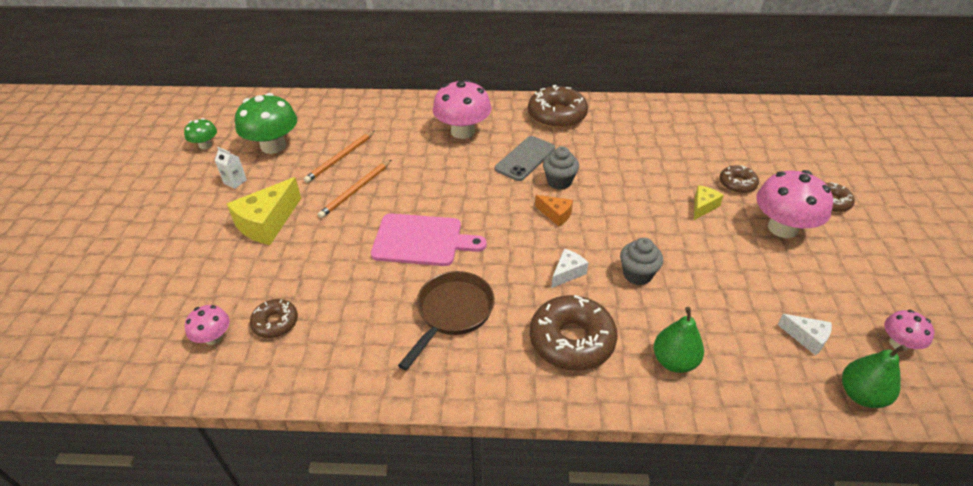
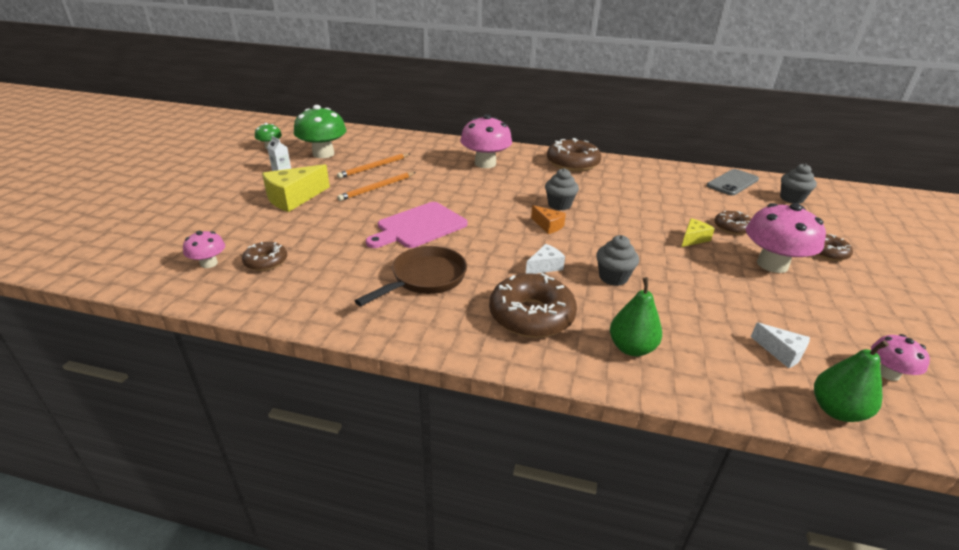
camera: 10 degrees right, 10 degrees down
pink cutting board [371,213,487,266] -> pink cutting board turned 120 degrees clockwise [366,202,468,248]
grey phone [495,136,555,181] -> grey phone moved to [707,169,759,196]
none -> grey cupcake [780,164,817,204]

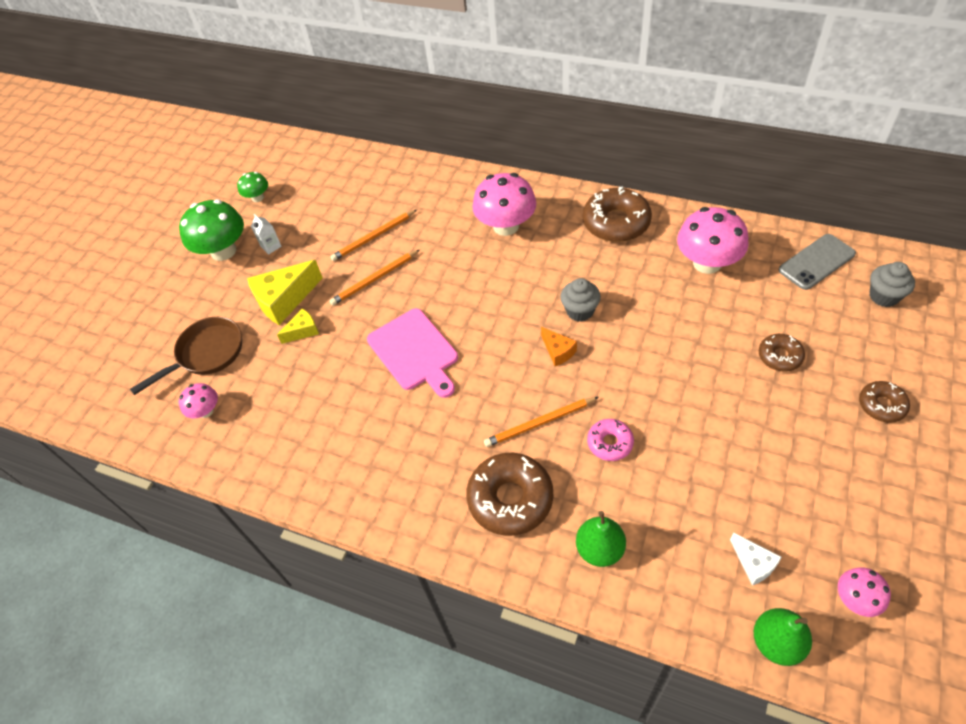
camera: 15 degrees right, 20 degrees up
brown donut [242,242,287,271] -> none
green mushroom [294,105,346,158] -> green mushroom moved to [179,199,244,261]
brown pan [355,246,467,306] -> brown pan moved to [130,317,242,395]
pink cutting board [366,202,468,248] -> pink cutting board turned 90 degrees counterclockwise [367,308,458,398]
white cheese [526,244,565,274] -> orange pencil [484,397,598,447]
grey cupcake [596,235,639,286] -> pink donut [587,419,634,461]
yellow cheese [682,218,715,247] -> yellow cheese moved to [277,309,319,344]
pink mushroom [746,203,826,273] -> pink mushroom moved to [677,207,749,274]

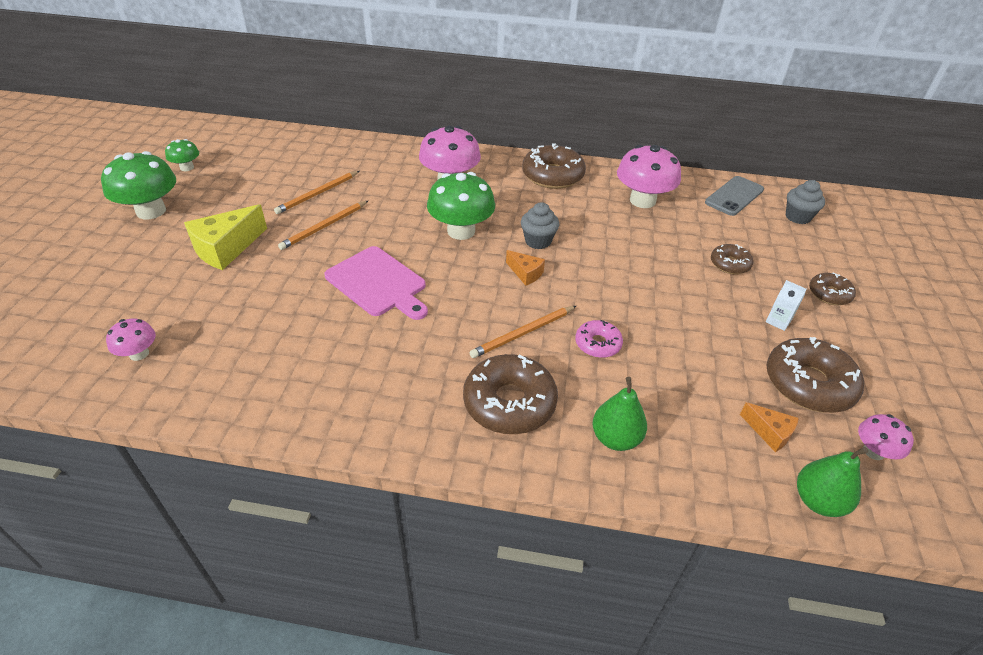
camera: 20 degrees left, 10 degrees down
brown pan [130,317,242,395] -> none
white carton [251,214,282,255] -> white carton moved to [766,280,807,331]
yellow cheese [277,309,319,344] -> none
white cheese [730,533,782,585] -> orange cheese [740,402,799,452]
none -> green mushroom [427,172,495,240]
none -> brown donut [766,337,864,413]

